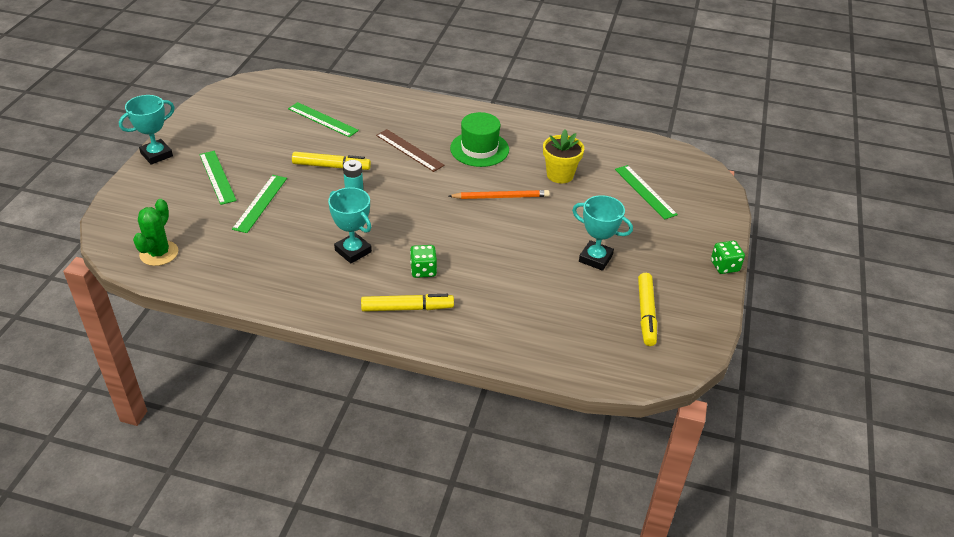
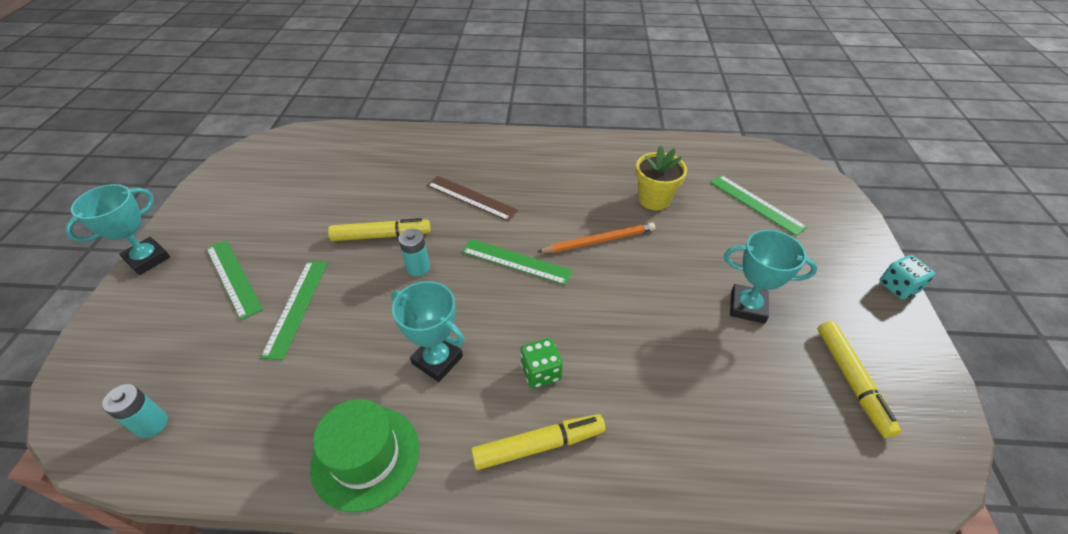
camera: 10 degrees left, 5 degrees up
green cactus [133,199,178,266] -> turquoise battery [102,384,168,438]
green ruler [288,102,359,137] -> green ruler moved to [462,239,573,285]
green hat [450,112,509,167] -> green hat moved to [310,399,419,512]
green dice [711,241,745,274] -> turquoise dice [879,255,935,300]

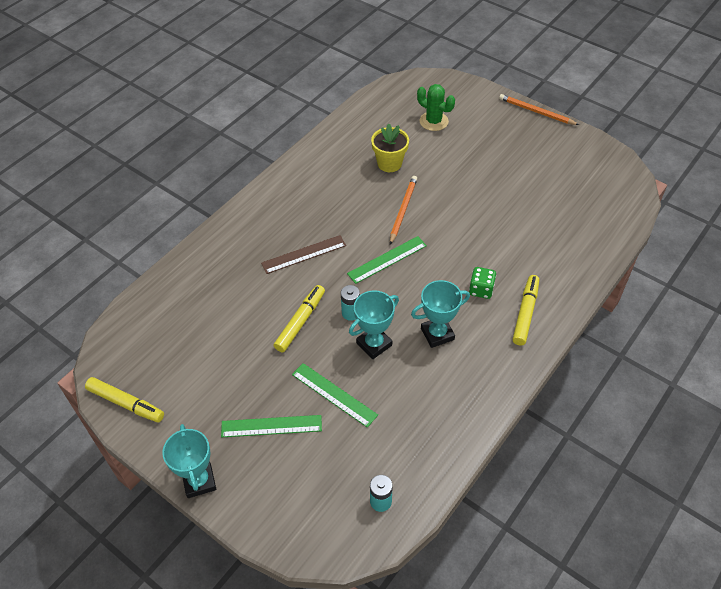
camera: 55 degrees left, 5 degrees up
green hat [310,399,419,512] -> none
green ruler [710,175,807,236] -> green cactus [417,84,455,131]
turquoise trophy [724,230,817,324] -> turquoise trophy moved to [349,290,399,359]
yellow marker [818,321,901,438] -> yellow marker moved to [85,377,164,422]
turquoise dice [879,255,935,300] -> orange pencil [499,94,579,125]

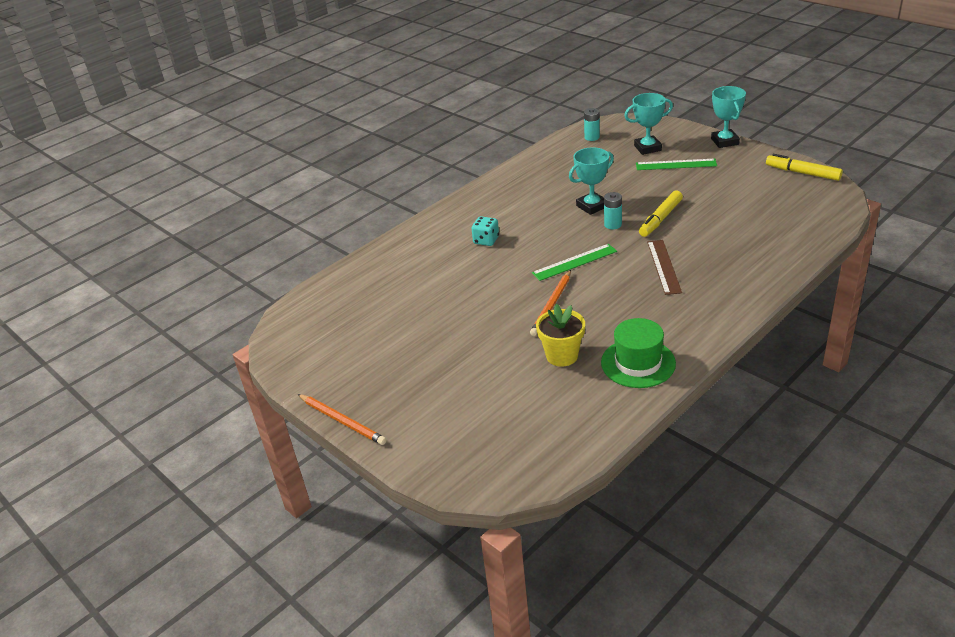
camera: 170 degrees left, 15 degrees down
brown ruler [261,235,346,274] -> brown ruler turned 75 degrees counterclockwise [647,240,682,295]
green ruler [292,363,378,428] -> none
turquoise trophy [411,280,470,348] -> turquoise trophy moved to [624,93,673,155]
green cactus [417,84,455,131] -> none
green dice [469,267,496,299] -> turquoise dice [471,216,499,246]
yellow marker [513,275,539,346] -> none
none -> green hat [601,318,676,388]

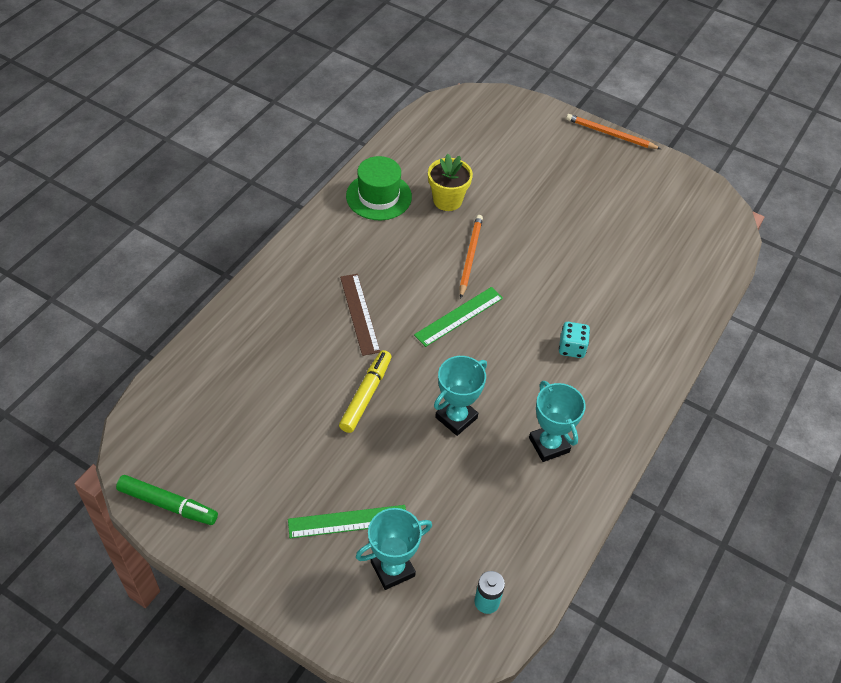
camera: 160 degrees right, 15 degrees up
turquoise battery [604,192,622,229] -> none
turquoise trophy [711,86,746,148] -> turquoise trophy moved to [529,381,586,462]
yellow marker [766,154,843,181] -> green marker [116,475,218,525]

